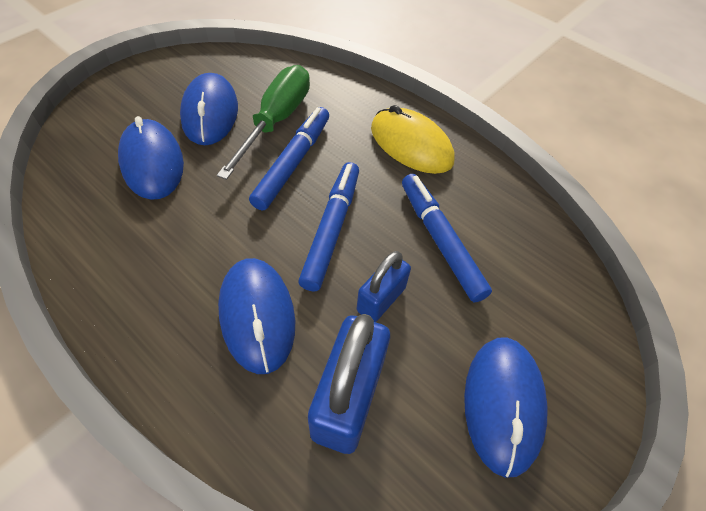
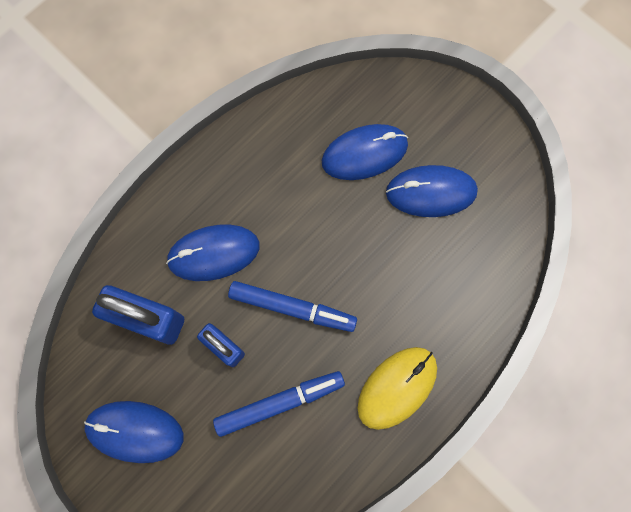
camera: 95 degrees right, 20 degrees up
green screwdriver [217,65,310,180] -> none
blue marker [249,107,329,211] -> none

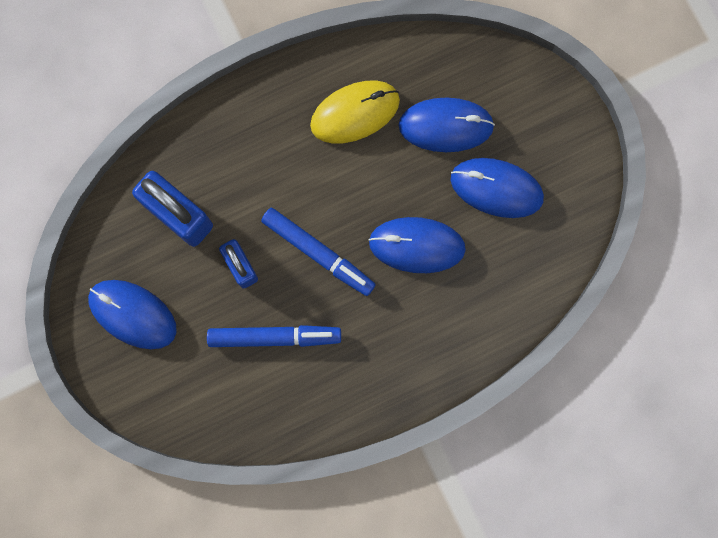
camera: 20 degrees right, 5 degrees up
blue mouse [166,225,260,281] -> blue mouse moved to [369,217,466,273]
yellow mouse [358,347,437,430] -> yellow mouse moved to [310,81,400,144]

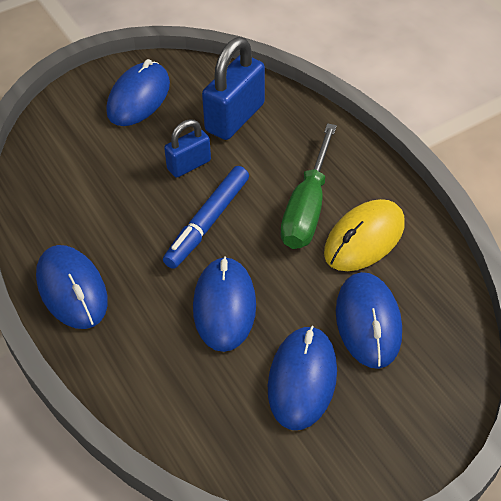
camera: 85 degrees right, 30 degrees down
blue marker [207,325,341,347] -> none
yellow mouse [310,81,400,144] -> yellow mouse turned 75 degrees clockwise [324,199,405,271]
none -> blue mouse [36,245,108,329]
none -> green screwdriver [281,123,337,249]

